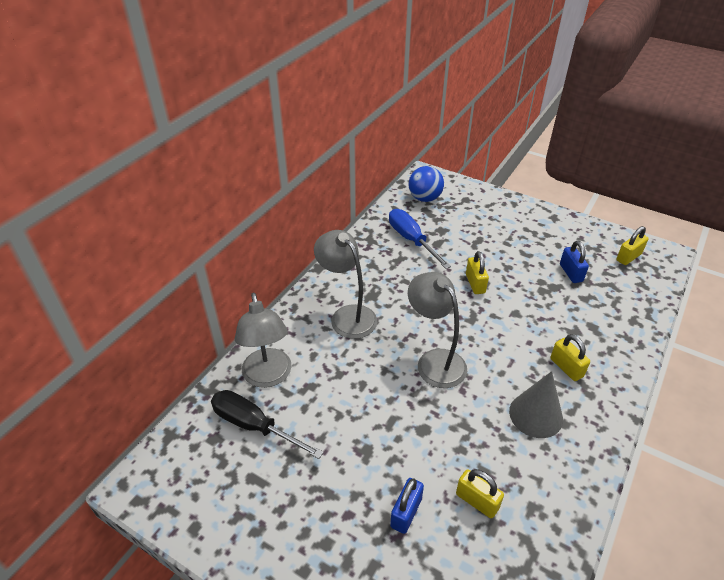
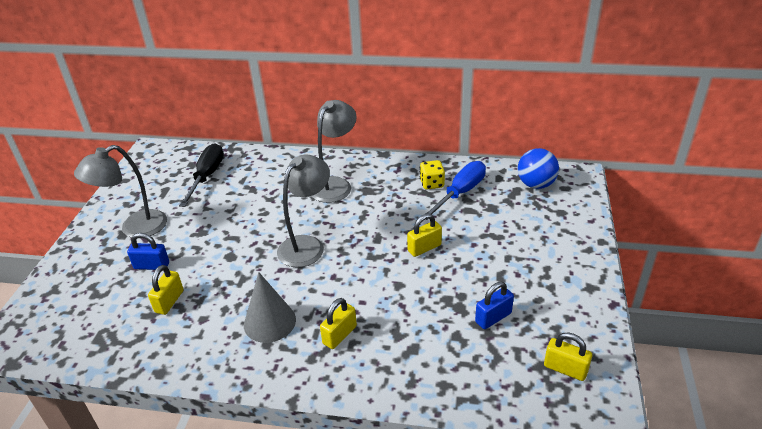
camera: 70 degrees right, 5 degrees down
grey lamp [235,293,291,388] -> grey lamp moved to [74,145,167,238]
none -> yellow dice [420,160,445,190]

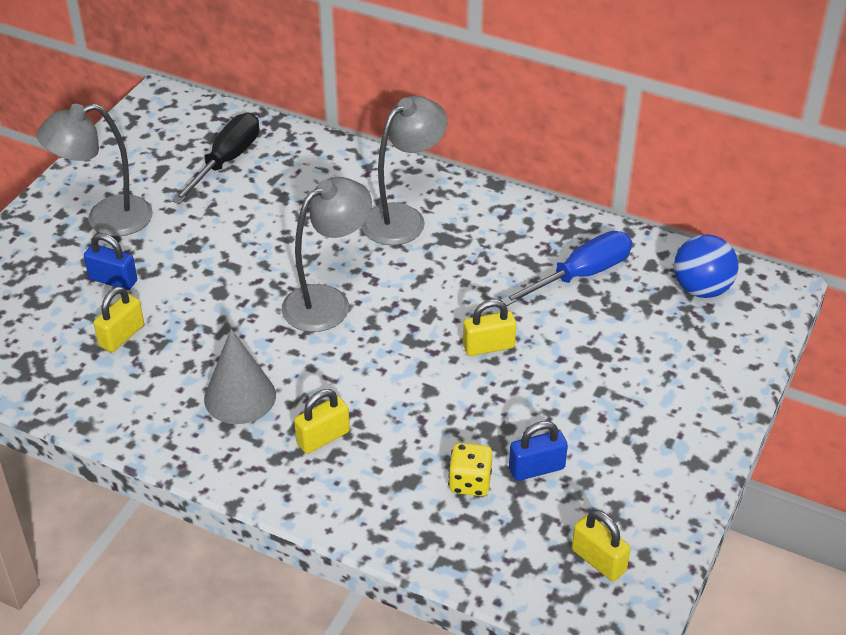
camera: 15 degrees right, 5 degrees up
yellow dice [420,160,445,190] -> yellow dice moved to [448,443,493,496]

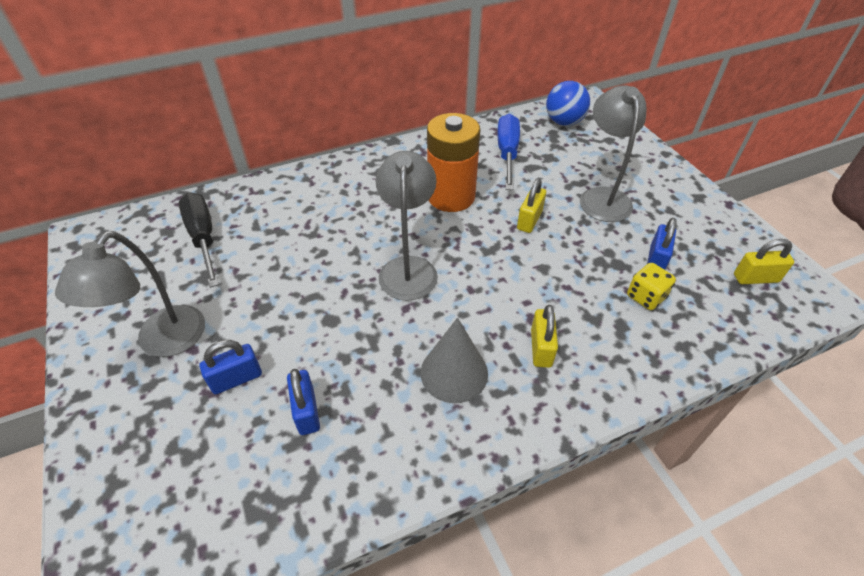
camera: 50 degrees left, 5 degrees up
yellow padlock [94,286,144,352] -> blue padlock [287,369,320,435]
grey lamp [361,96,447,245] -> grey lamp moved to [580,85,646,222]
none -> orange battery [427,113,480,212]

